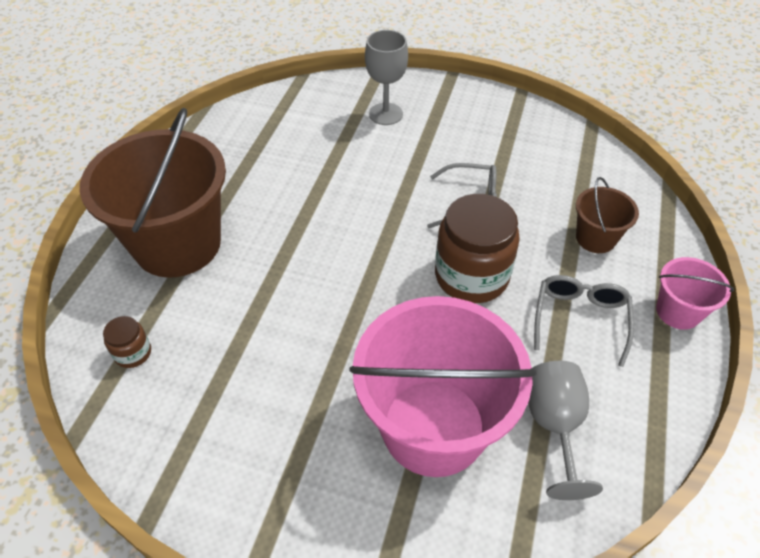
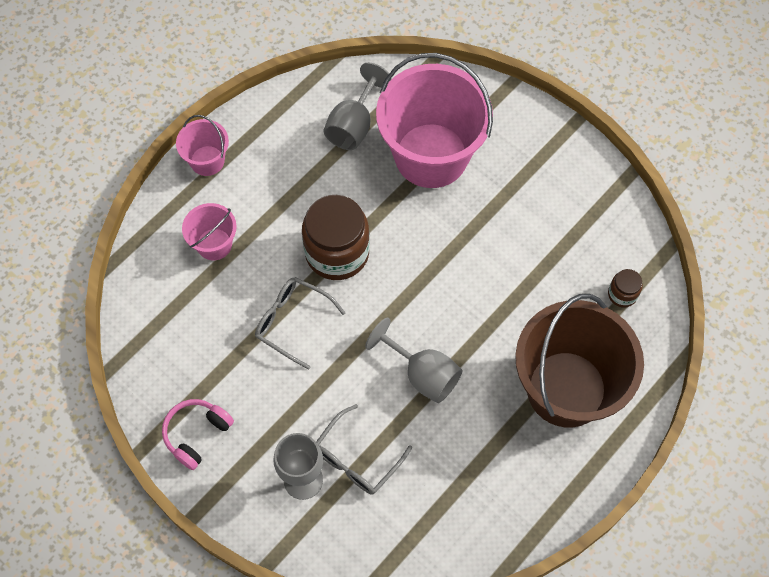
camera: 155 degrees left, 15 degrees up
grey glasses [534,275,634,367] -> grey glasses moved to [316,404,412,495]
brown bucket [576,177,639,253] -> pink bucket [182,203,237,260]
none -> pink headphones [162,399,234,470]
none -> grey goblet [365,318,462,403]

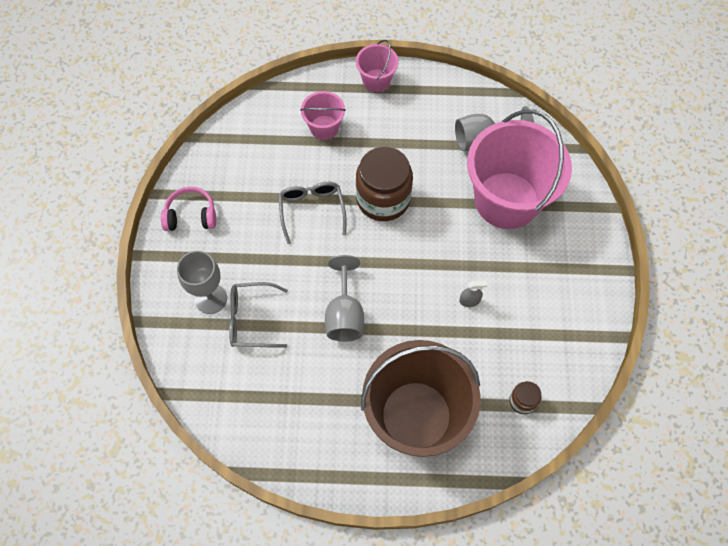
camera: 50 degrees right, 0 degrees up
none -> grey spray bottle [459,281,487,307]

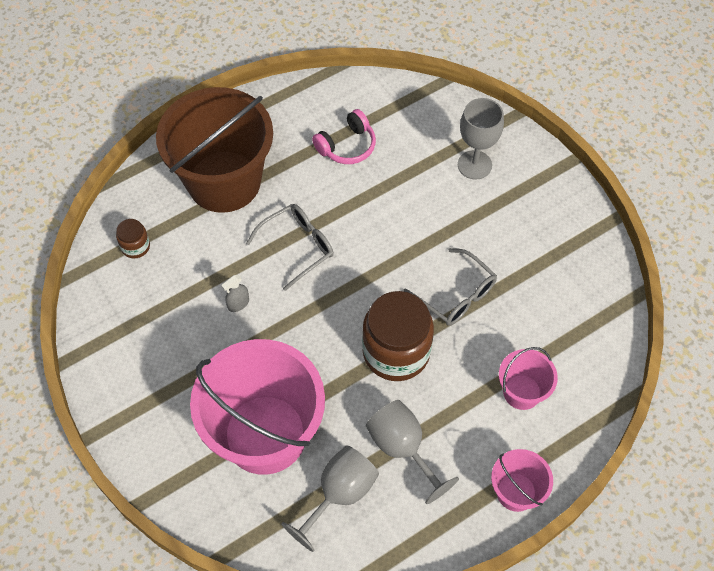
camera: 145 degrees right, 5 degrees down
pink headphones [161,186,216,231] -> pink headphones moved to [312,109,376,164]
grey glasses [229,282,288,348] -> grey glasses moved to [246,204,334,291]
grey goblet [325,255,364,342] -> grey goblet moved to [366,400,459,504]

